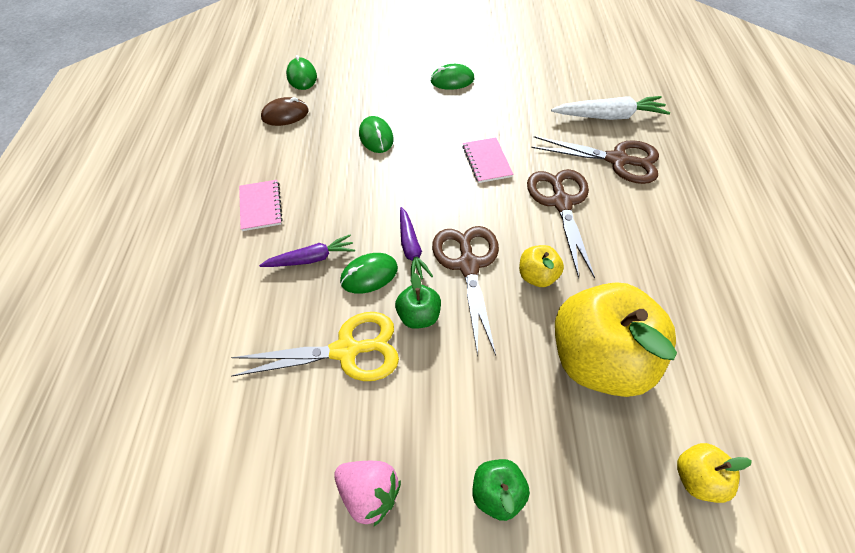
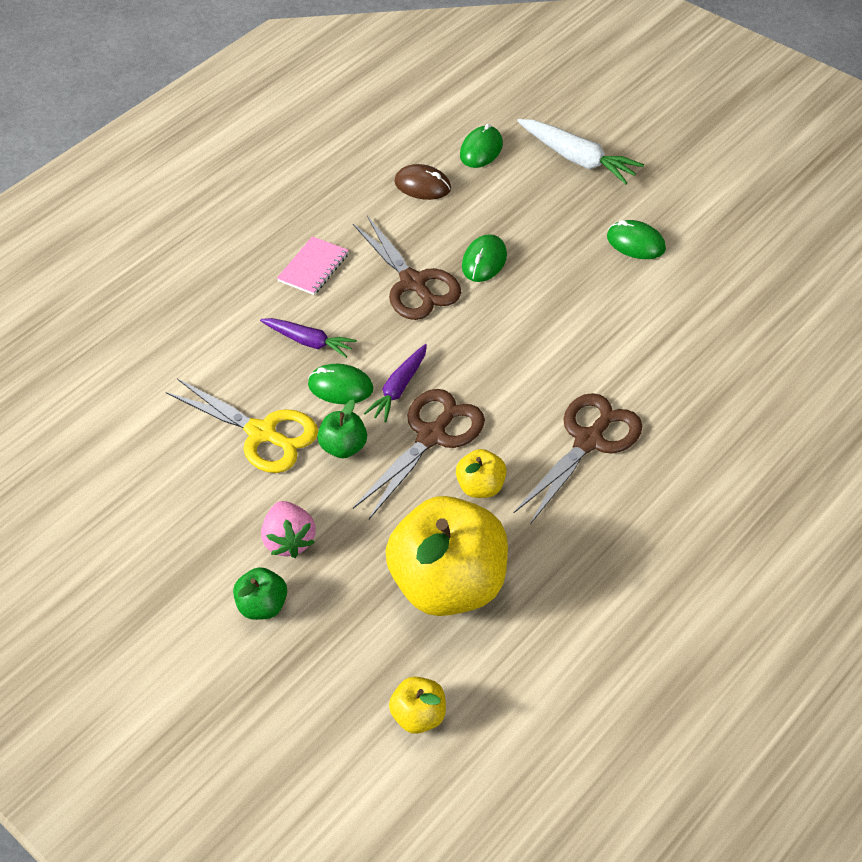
camera: 45 degrees right, 5 degrees down
pink strawberry [334,461,401,526] -> pink strawberry moved to [261,501,316,558]
pink notebook [462,137,514,183] -> none
brown scissors [531,136,659,184] -> brown scissors moved to [353,216,461,320]
white carrot [551,96,670,120] -> white carrot moved to [517,119,644,184]

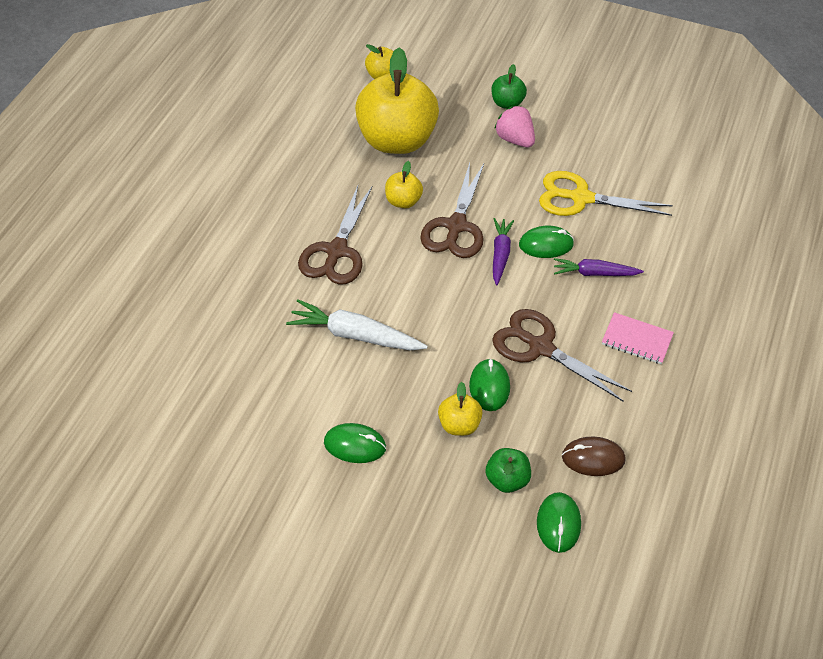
camera: 155 degrees right, 0 degrees up
pink notebook [277,236,349,295] -> pink notebook turned 75 degrees counterclockwise [602,312,674,364]
green apple [318,400,367,458] -> green apple moved to [485,448,531,493]
white carrot [517,119,644,184] -> white carrot moved to [286,299,428,350]
none -> yellow apple [438,382,483,436]

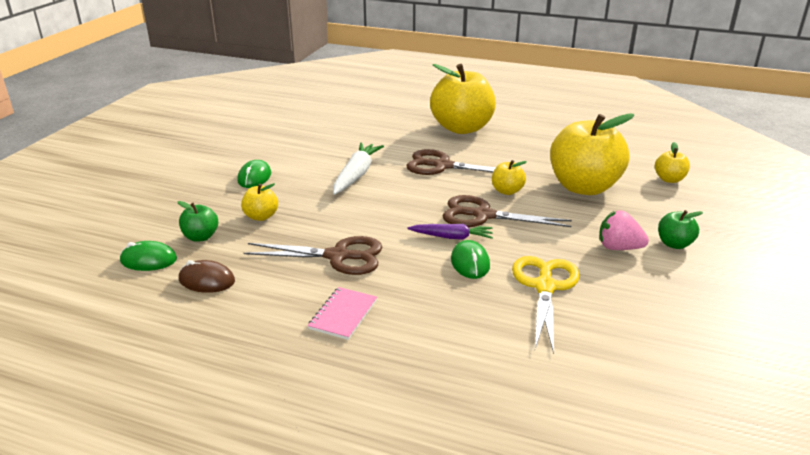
camera: 90 degrees right, 20 degrees down
green mouse [469,358,510,411] -> none
brown scissors [492,309,632,402] -> brown scissors turned 60 degrees clockwise [244,236,382,275]
pink strawberry [494,106,535,148] -> pink strawberry turned 120 degrees counterclockwise [599,210,649,250]
purple carrot [554,258,644,276] -> none
brown mouse [562,437,626,476] -> brown mouse turned 75 degrees counterclockwise [179,260,235,293]
none -> yellow apple [430,64,496,134]

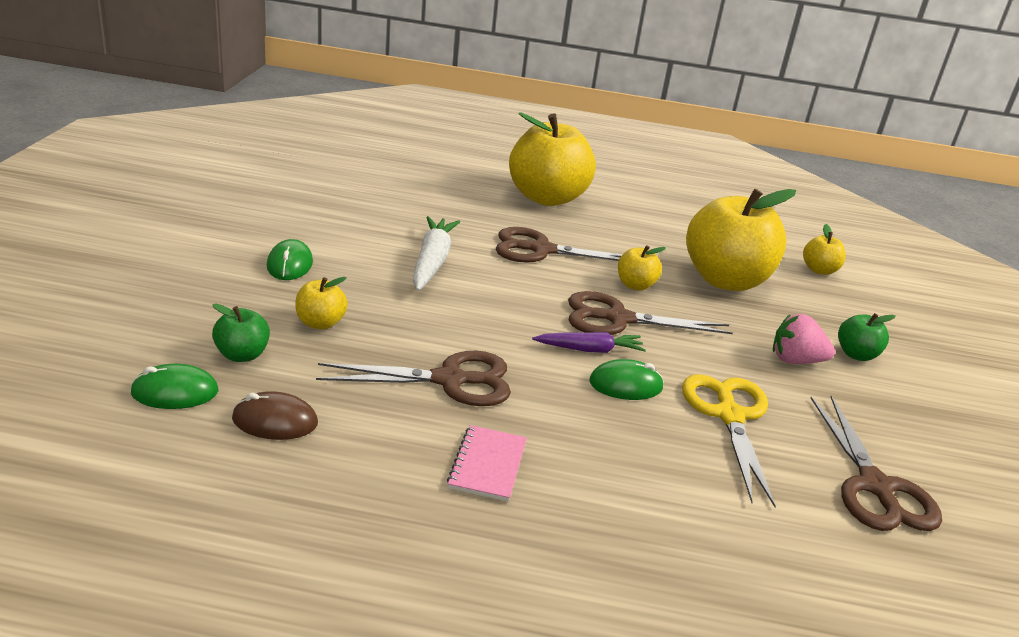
camera: 15 degrees left, 0 degrees up
green mouse [451,240,490,279] -> green mouse turned 75 degrees counterclockwise [589,359,664,400]
none -> brown scissors [811,396,942,531]

